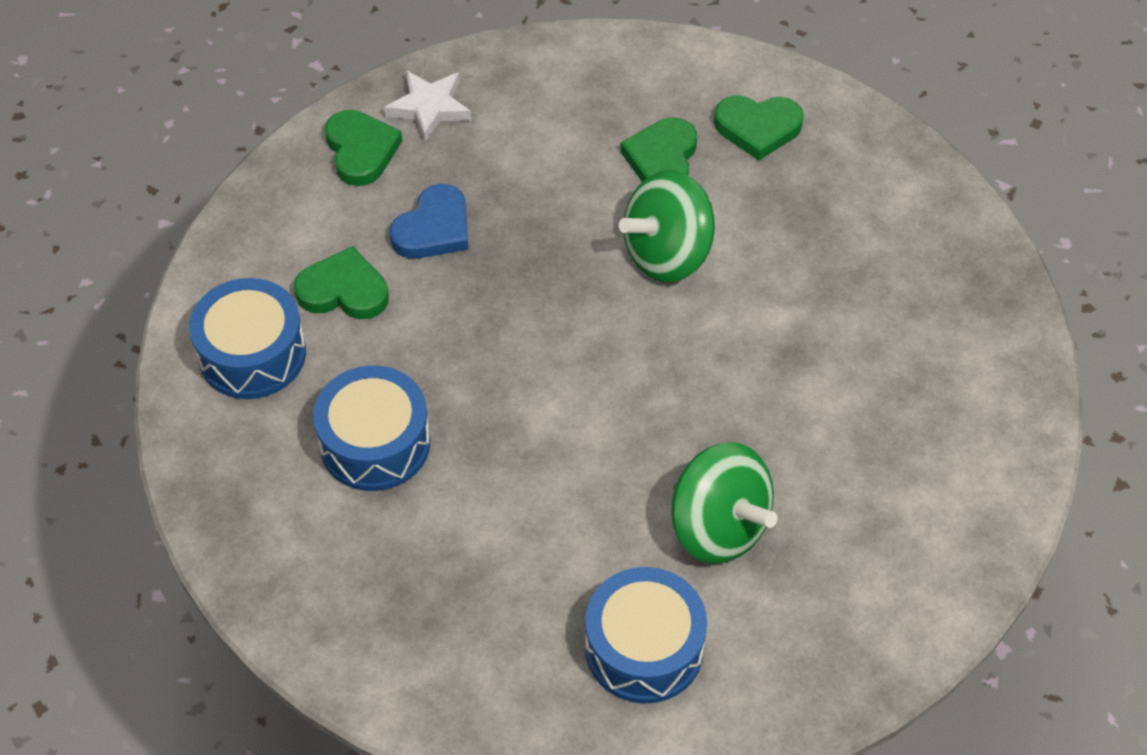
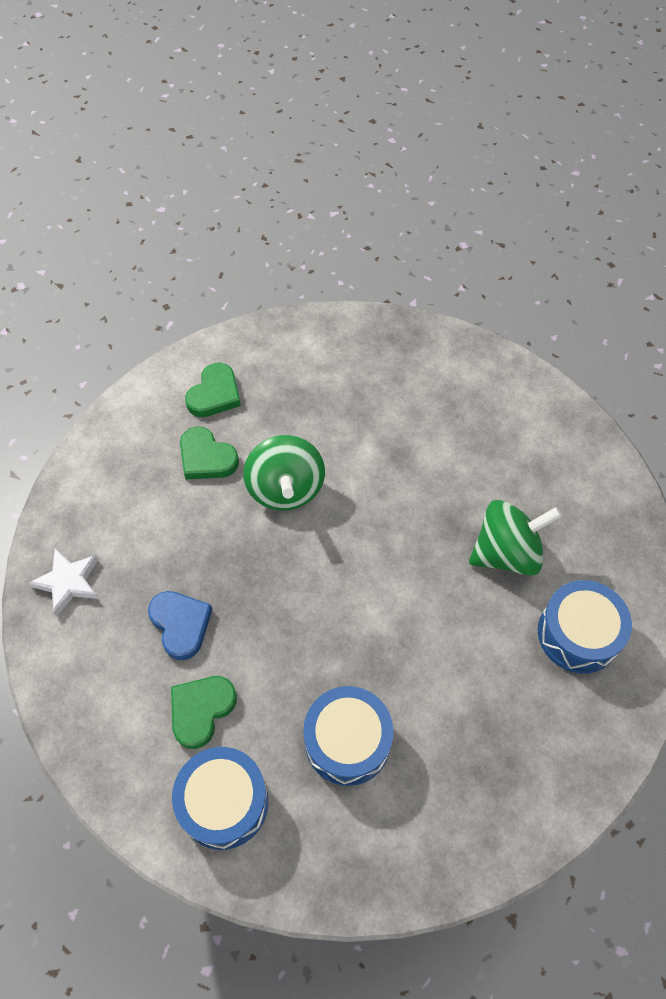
camera: 65 degrees left, 5 degrees up
green heart [325,110,402,186] -> none

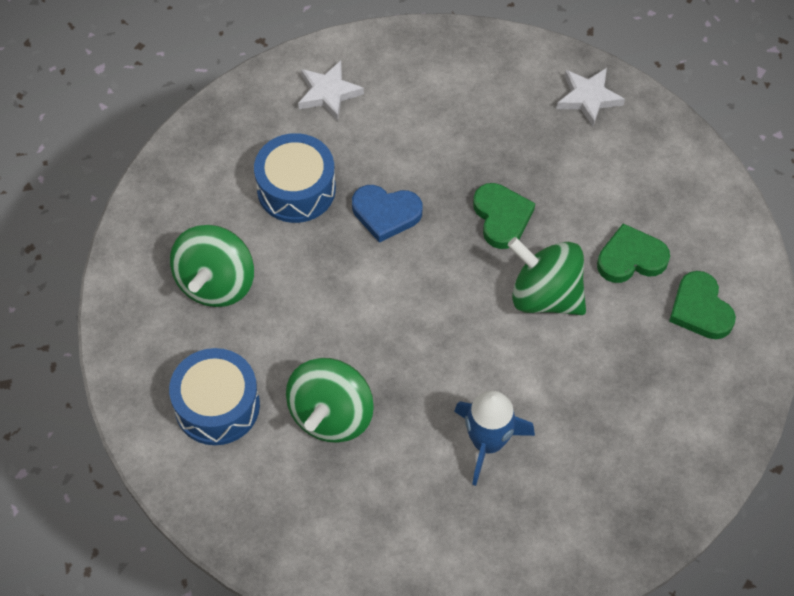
camera: 130 degrees right, 0 degrees up
blue heart [148,591,212,660] -> blue heart moved to [352,185,422,243]
green heart [171,676,237,749] -> green heart moved to [473,183,535,249]
blue drum [172,747,268,850] -> white star [298,61,364,121]
none -> green spinning top [170,225,254,307]
none -> blue rocket [454,391,535,486]

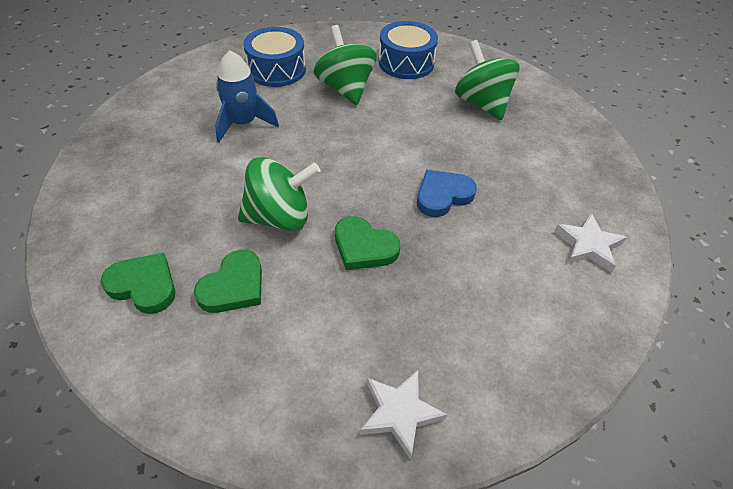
camera: 135 degrees right, 10 degrees down
blue drum [254,133,336,223] -> blue drum moved to [244,27,306,87]

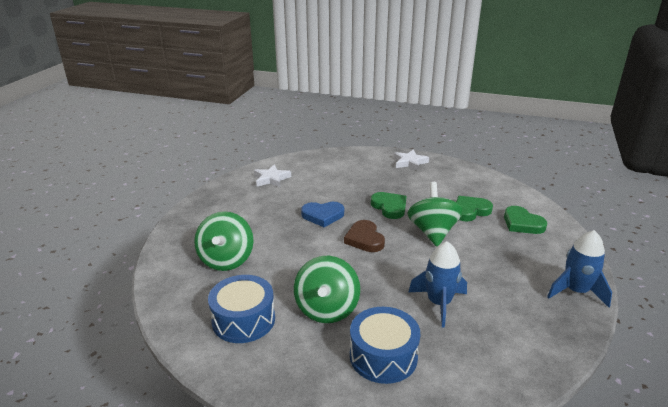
camera: 150 degrees left, 20 degrees down
green spinning top [238,157,321,231] -> green spinning top turned 75 degrees clockwise [408,182,463,246]
none -> brown heart [344,220,385,252]
none -> blue rocket [547,230,612,307]

